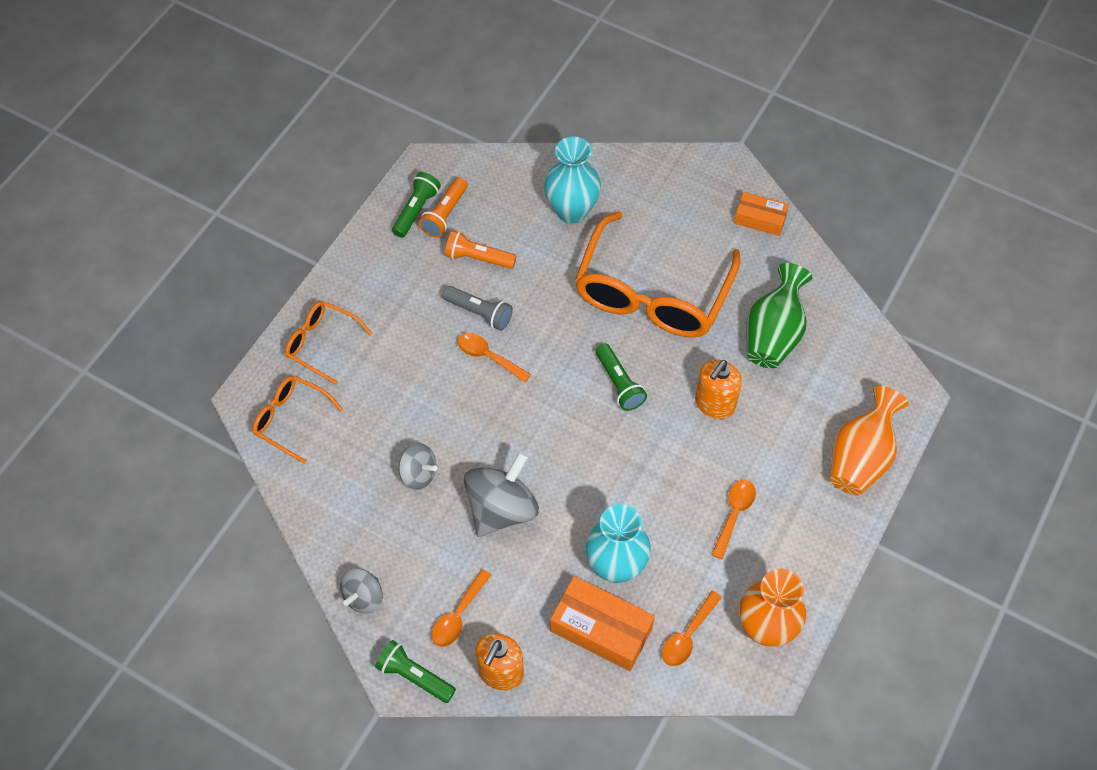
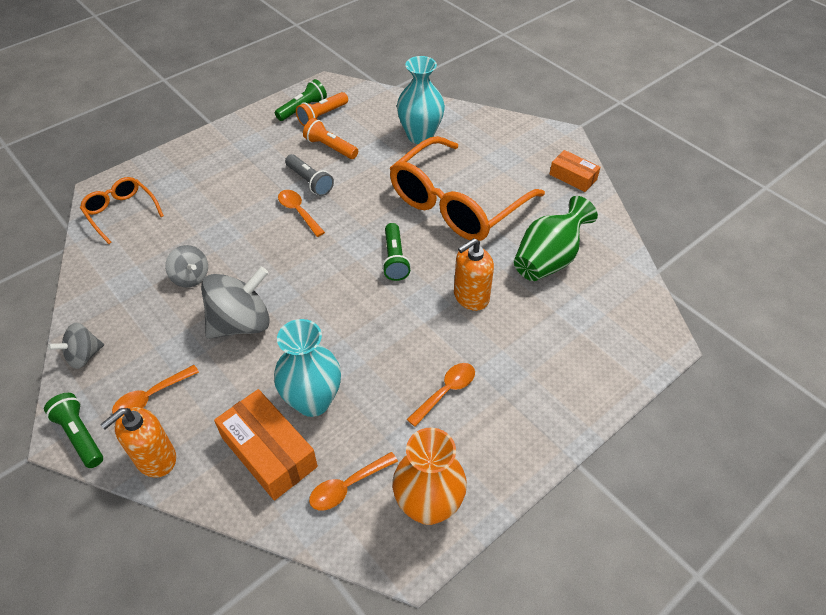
camera: 20 degrees right, 10 degrees down
orange glasses [285,301,372,385] -> none
orange vase [830,386,909,495] -> none

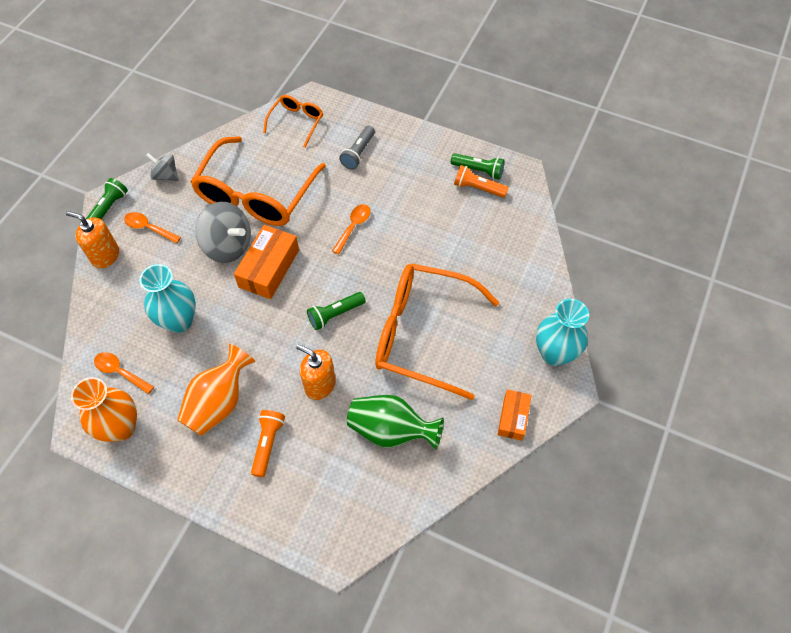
camera: 65 degrees right, 10 degrees up
grey spinning top [165,245,208,288] -> orange glasses [190,136,326,226]
orange box [214,389,318,501] -> orange box moved to [234,225,299,299]
grey flashlight [285,154,334,196] -> grey flashlight moved to [339,126,375,170]
orange flashlight [303,118,358,159] -> orange flashlight moved to [251,410,285,477]
turquoise vase [397,56,445,144] -> turquoise vase moved to [536,299,589,366]
orange spoon [407,363,475,427] -> orange vase [177,344,256,436]

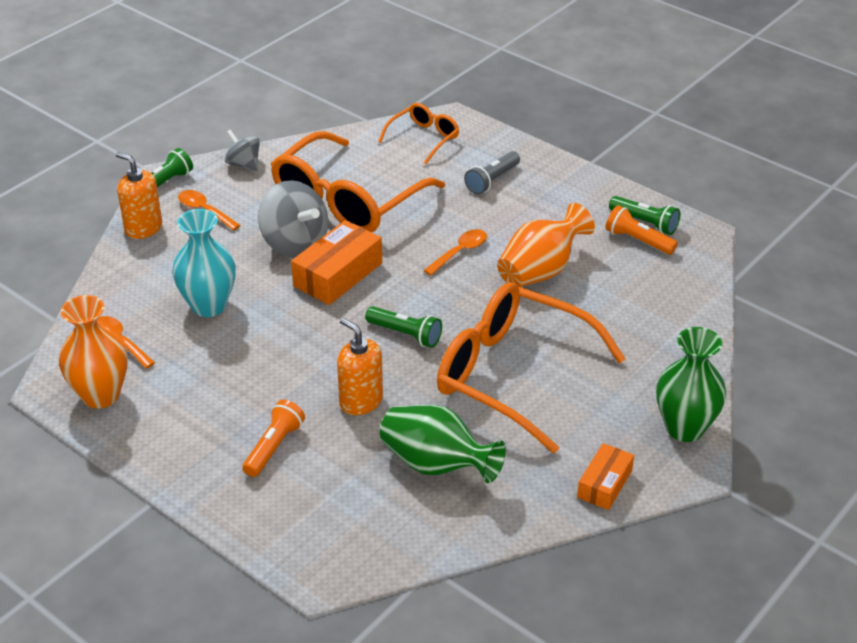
camera: 15 degrees right, 20 degrees down
orange vase [177,344,256,436] -> orange vase moved to [497,203,595,287]
green flashlight [307,292,366,330] -> green flashlight turned 135 degrees counterclockwise [365,306,442,348]
turquoise vase [536,299,589,366] -> green vase [656,327,726,442]

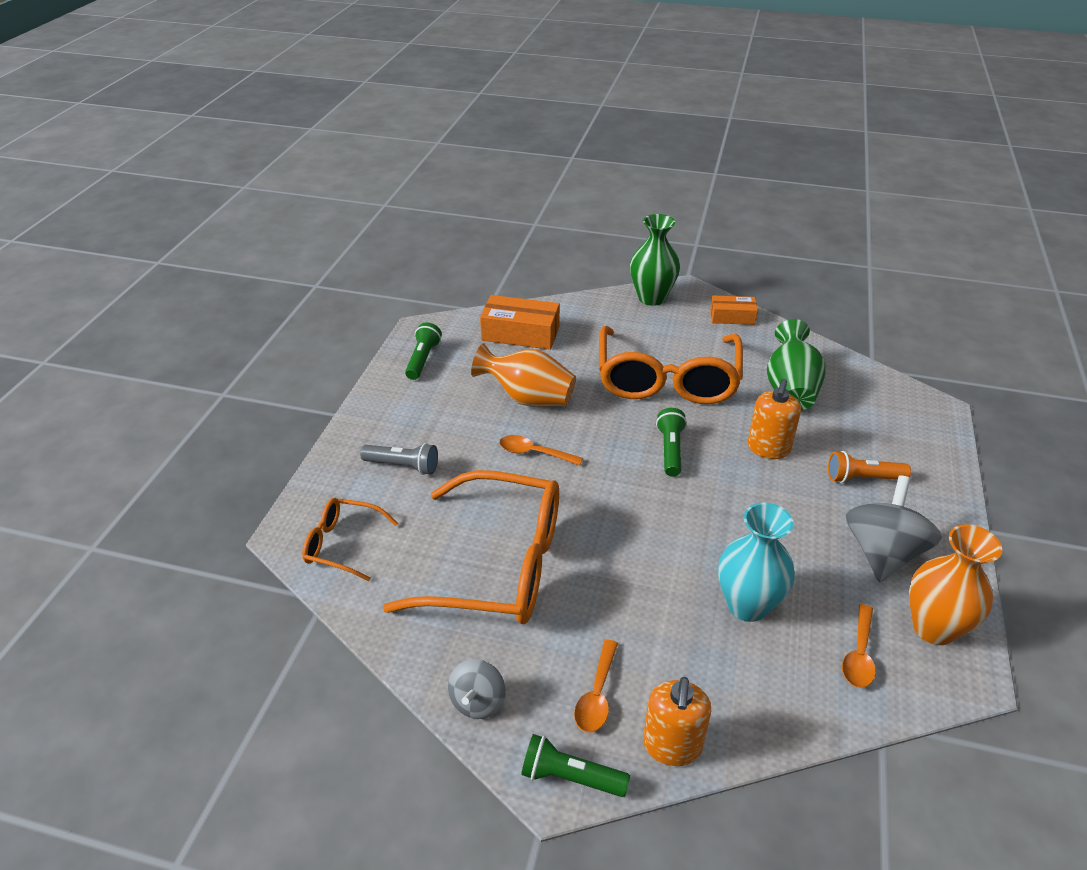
camera: 115 degrees left, 0 degrees up
grey spinning top [258,180,328,258] -> grey spinning top moved to [846,475,942,582]
orange box [291,220,382,305] -> orange box moved to [480,295,560,350]
orange flashlight [605,205,678,255] -> none

